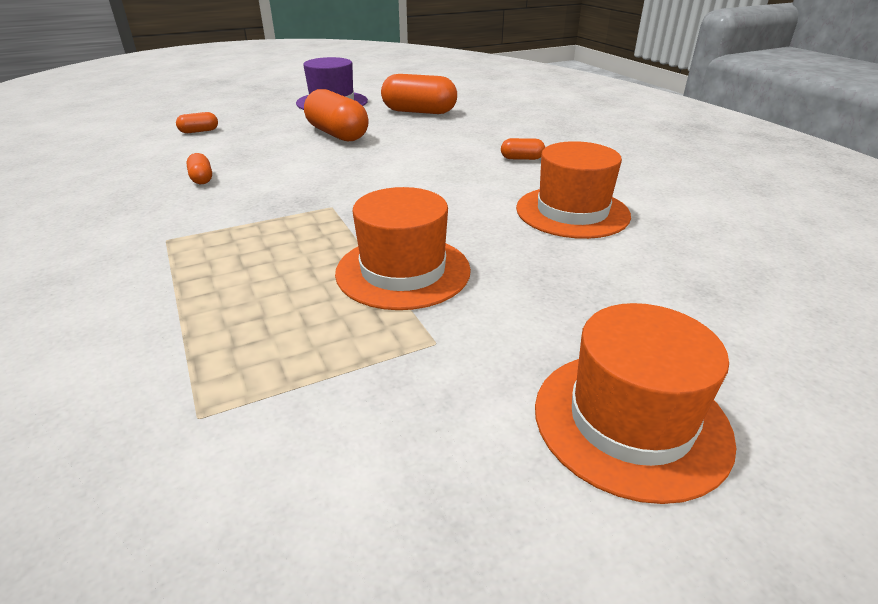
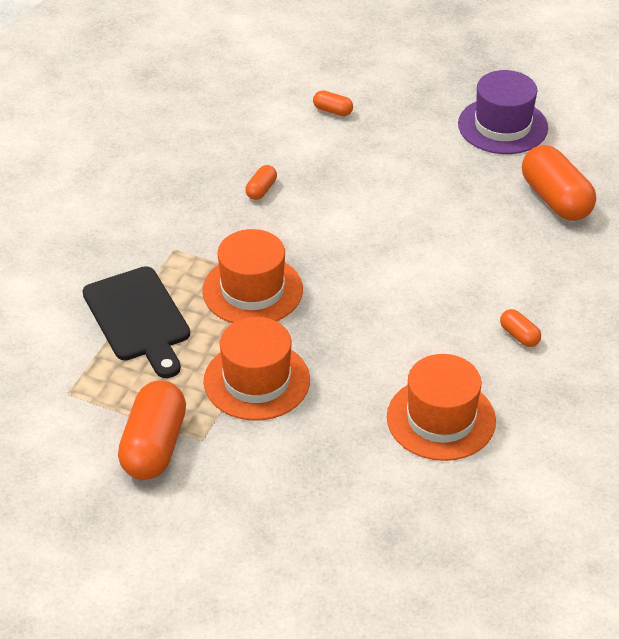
camera: 50 degrees right, 10 degrees up
orange capsule [304,89,369,141] -> orange capsule moved to [118,381,186,480]
orange hat [535,303,736,504] -> orange hat moved to [202,229,303,323]
none -> black cutting board [83,266,190,378]

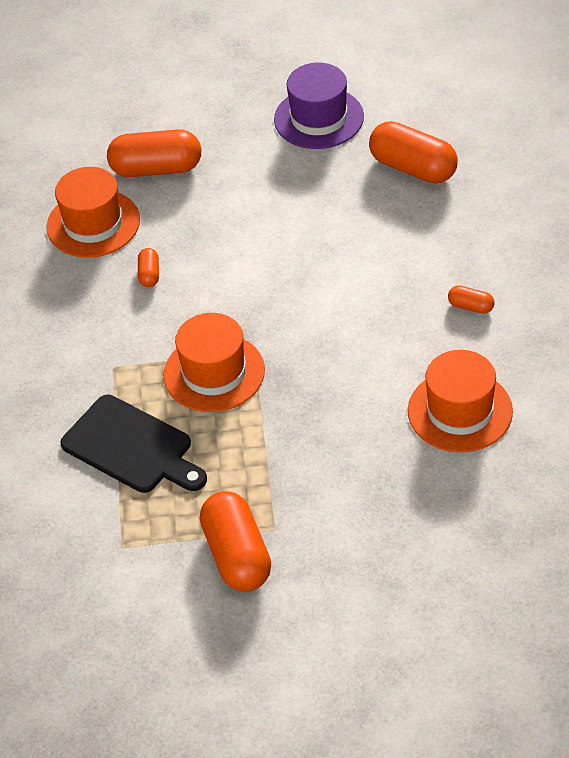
camera: 25 degrees left, 5 degrees up
orange hat [204,317,310,420] -> orange hat moved to [47,167,140,258]
orange capsule [313,90,353,116] -> orange capsule [107,129,202,177], size x2.15

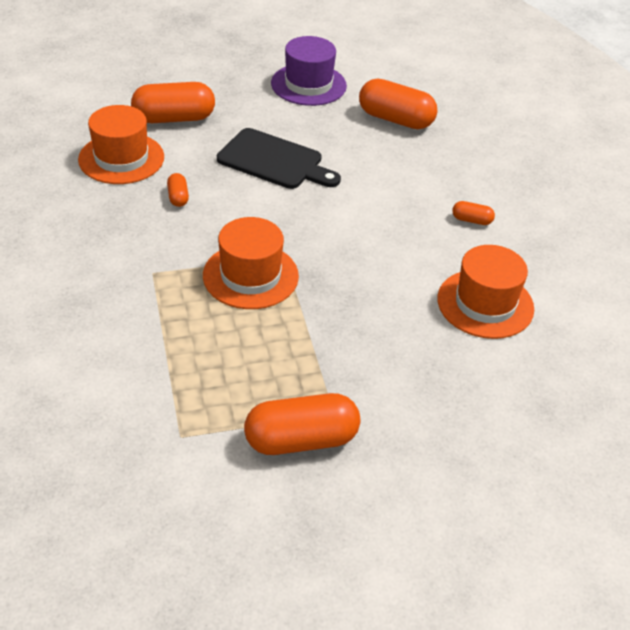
camera: 15 degrees left, 5 degrees down
black cutting board [61,395,207,493] -> black cutting board moved to [217,128,341,189]
orange capsule [200,491,271,592] -> orange capsule turned 75 degrees counterclockwise [244,393,360,455]

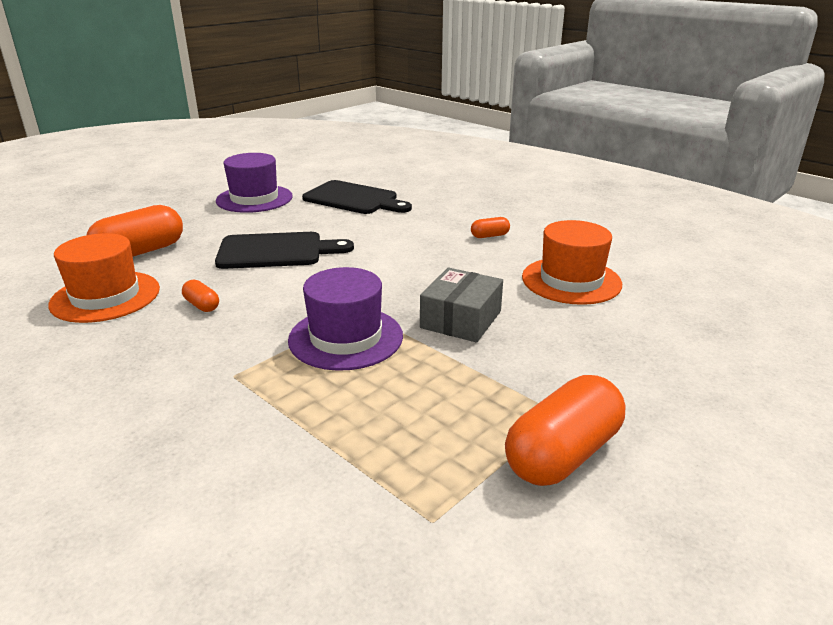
camera: 30 degrees left, 15 degrees down
orange hat [203,217,299,309] -> purple hat [288,267,403,371]
orange capsule [359,79,437,129] -> black cutting board [302,180,412,214]
none -> grey box [420,268,503,342]

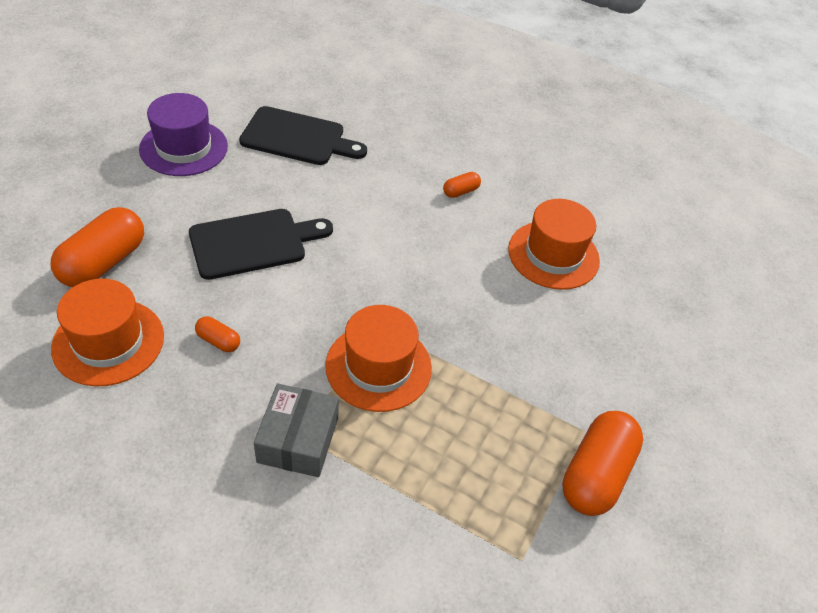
camera: 20 degrees left, 20 degrees up
purple hat [288,267,403,371] -> orange hat [325,305,432,412]
grey box [420,268,503,342] -> grey box moved to [254,383,339,477]

